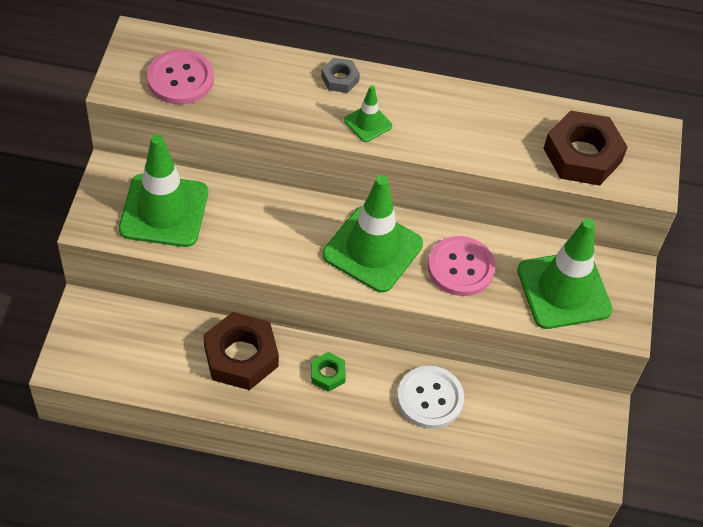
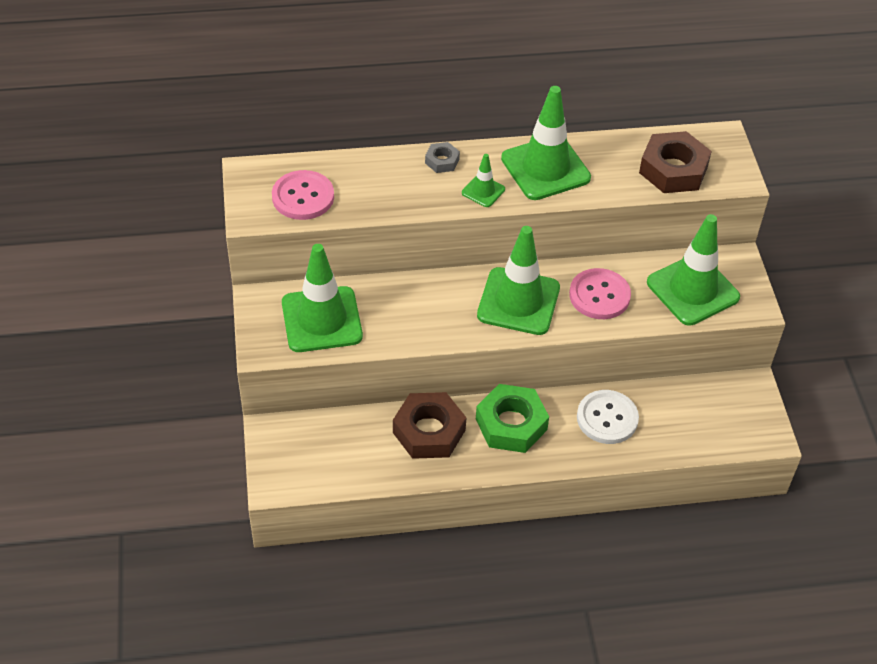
camera: 15 degrees left, 5 degrees down
green nut [311,352,346,392] -> green nut [476,384,549,453], size x2.02
none -> green traffic cone [501,86,591,200]

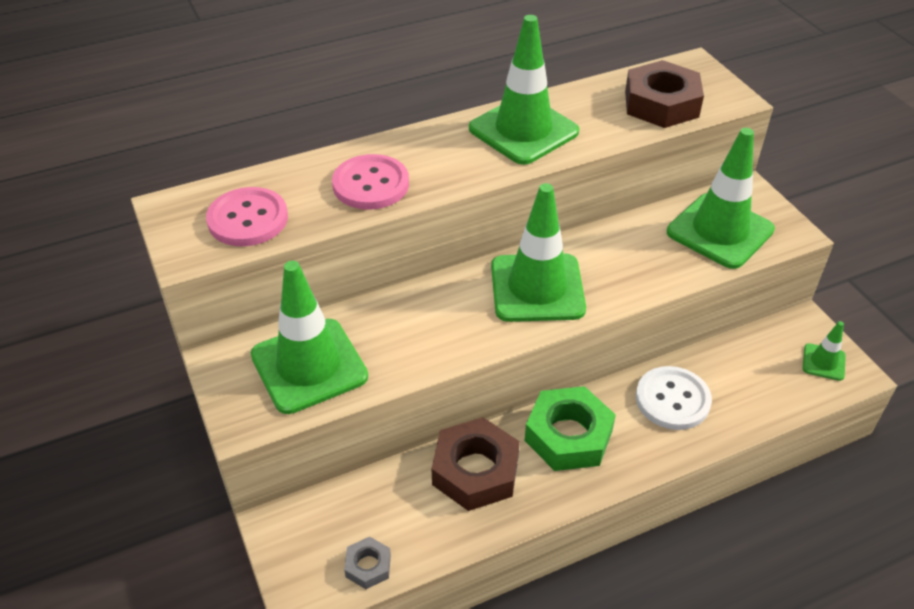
camera: 15 degrees left, 5 degrees down
grey nut [425,142,460,173] -> grey nut moved to [344,537,391,589]
green traffic cone [462,154,505,207] -> green traffic cone moved to [803,321,846,381]
pink button [569,268,631,319] -> pink button moved to [332,154,409,210]

